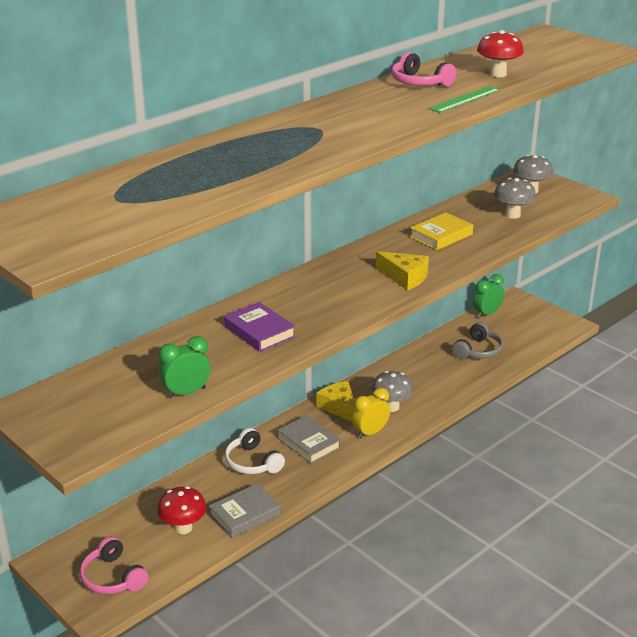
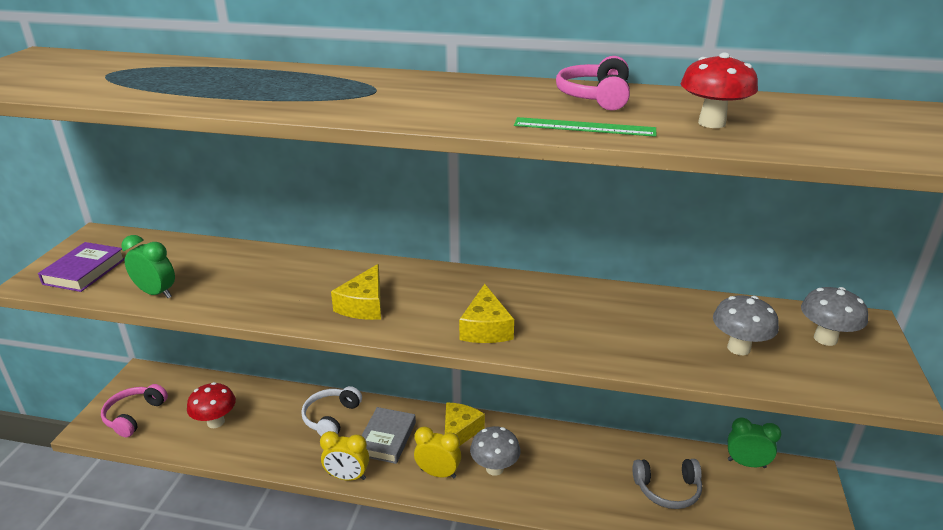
camera: 55 degrees right, 0 degrees up
grey book [209,483,280,538] -> none
purple book [224,302,295,352] -> purple book moved to [38,242,125,292]
yellow book [410,212,473,250] -> none
none -> yellow clock [320,431,369,481]
none -> yellow cheese [331,264,381,320]

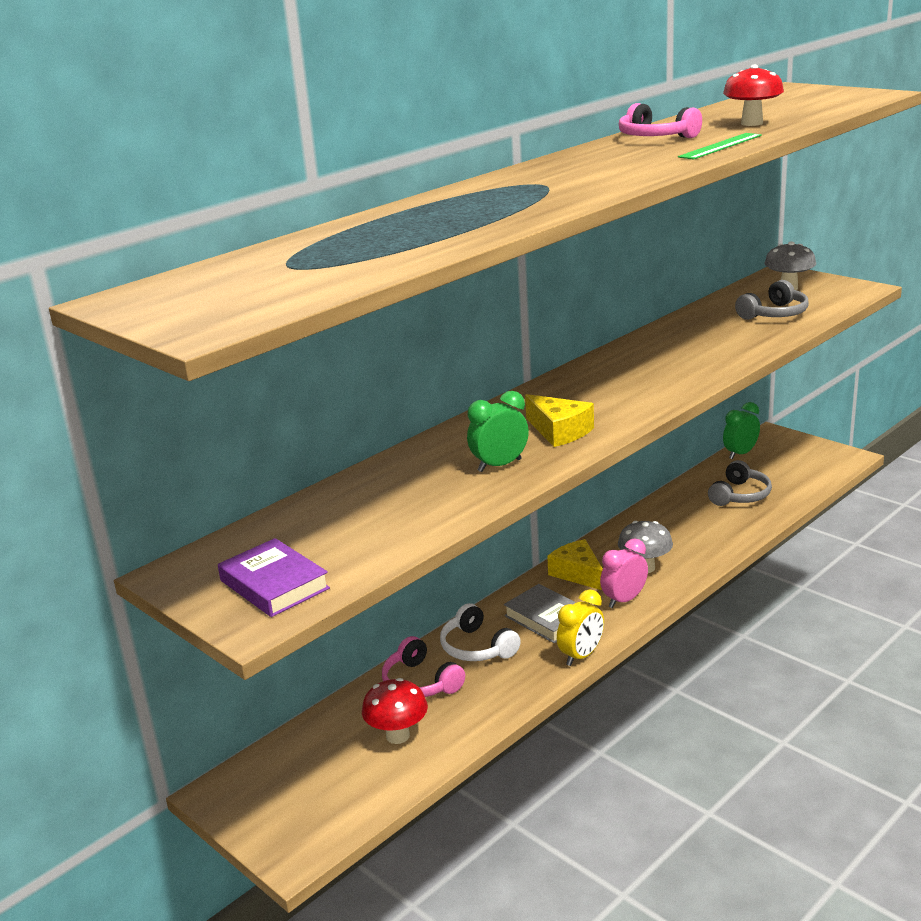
camera: 55 degrees left, 5 degrees down
pink headphones [101,384,168,437] -> pink headphones moved to [382,636,465,697]
green clock [122,235,175,298] -> green clock moved to [467,391,529,472]
yellow clock [414,426,461,478] -> pink clock [600,538,648,608]
yellow cheese [459,284,514,343] -> none
grey mushroom [713,295,779,355] -> grey headphones [735,280,809,320]

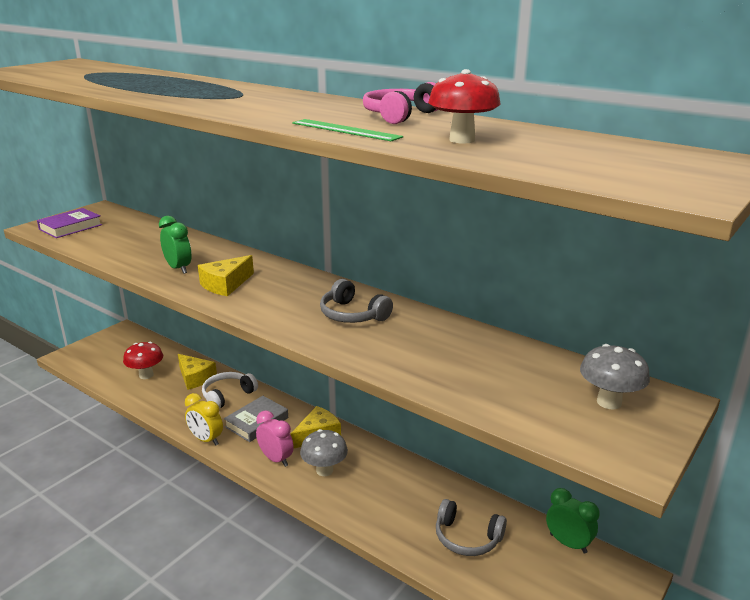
camera: 80 degrees right, 0 degrees up
pink headphones [382,636,465,697] -> yellow cheese [178,354,217,390]
grey headphones [735,280,809,320] -> grey headphones moved to [320,279,393,323]

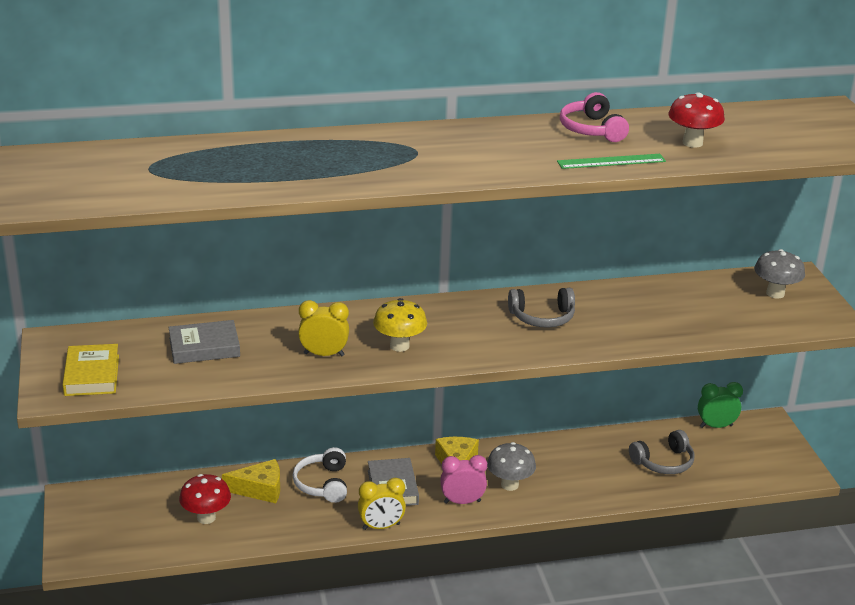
camera: 50 degrees left, 5 degrees up
purple book [37,208,102,238] -> yellow book [63,344,119,396]
green clock [159,216,192,274] -> yellow clock [298,300,349,356]
yellow cheese [198,255,254,296] -> yellow mushroom [373,298,427,352]
none -> grey book [169,320,240,364]

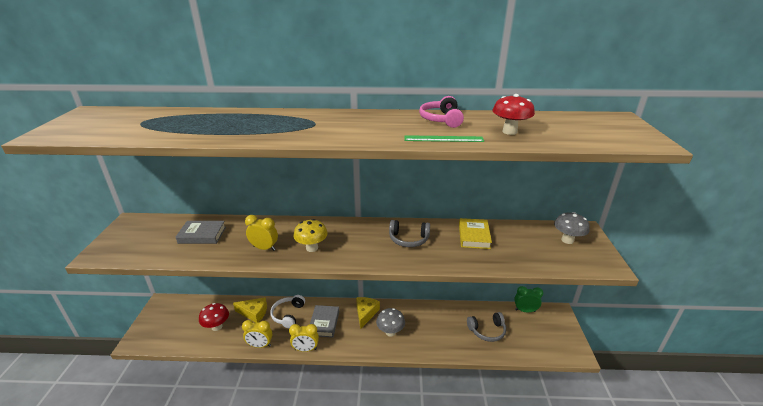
camera: 15 degrees right, 0 degrees up
yellow book [63,344,119,396] -> yellow book moved to [459,218,492,249]
pink clock [440,455,487,504] -> none
none -> yellow clock [242,320,272,348]

